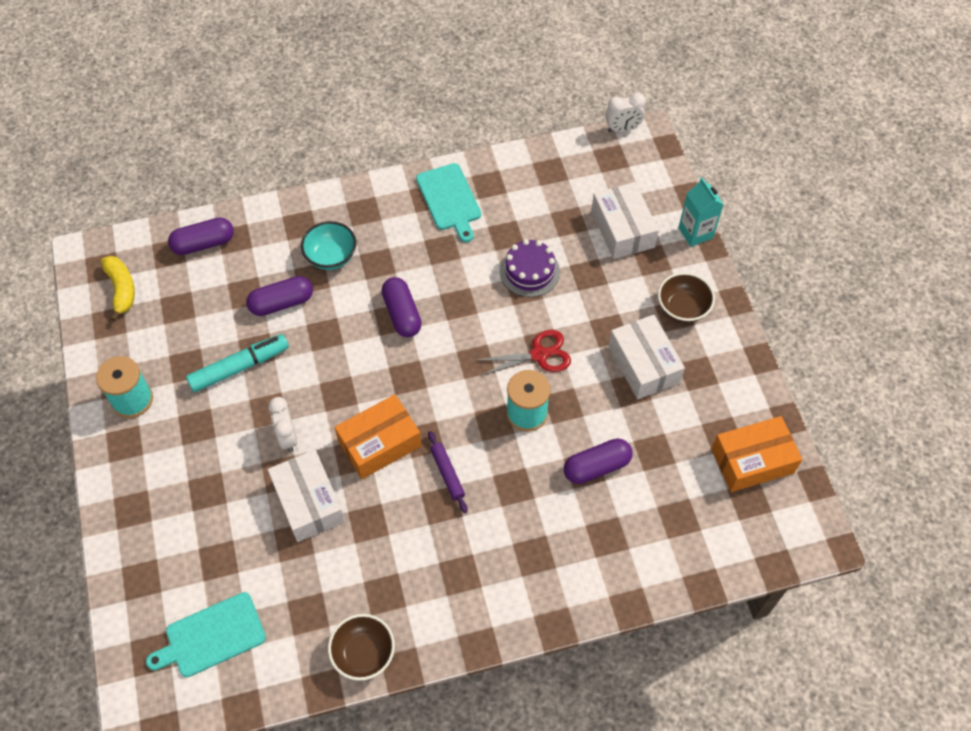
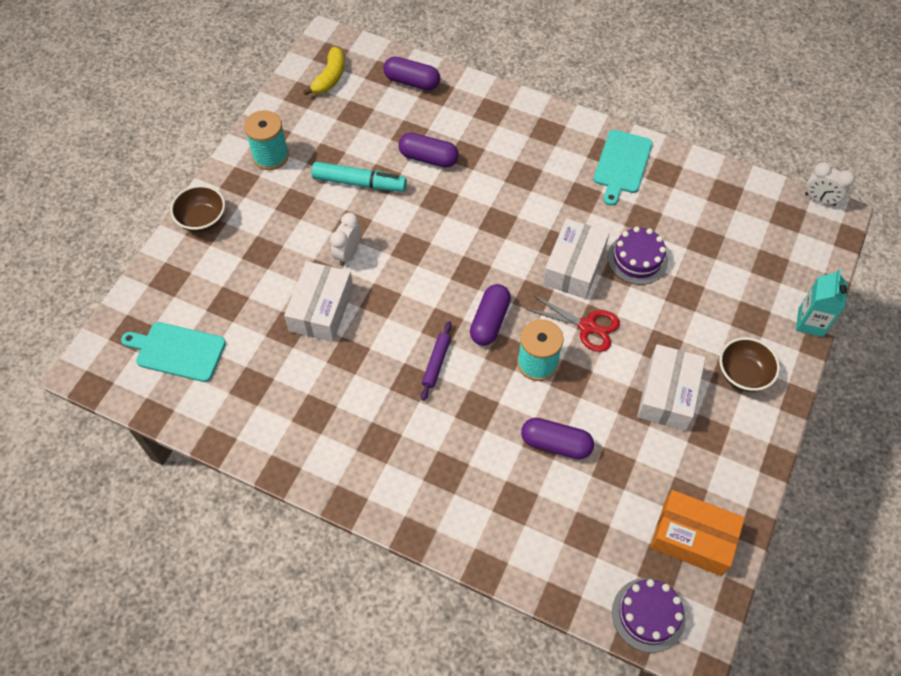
camera: 40 degrees right, 0 degrees up
turquoise bowl [301,221,356,270] -> none
brown bowl [328,614,395,681] -> brown bowl moved to [170,185,225,232]
orange box [334,394,422,479] -> none
purple capsule [381,277,422,337] -> purple capsule moved to [470,284,511,346]
white box [591,182,659,259] -> white box moved to [543,219,610,299]
none -> purple cake [612,578,685,653]

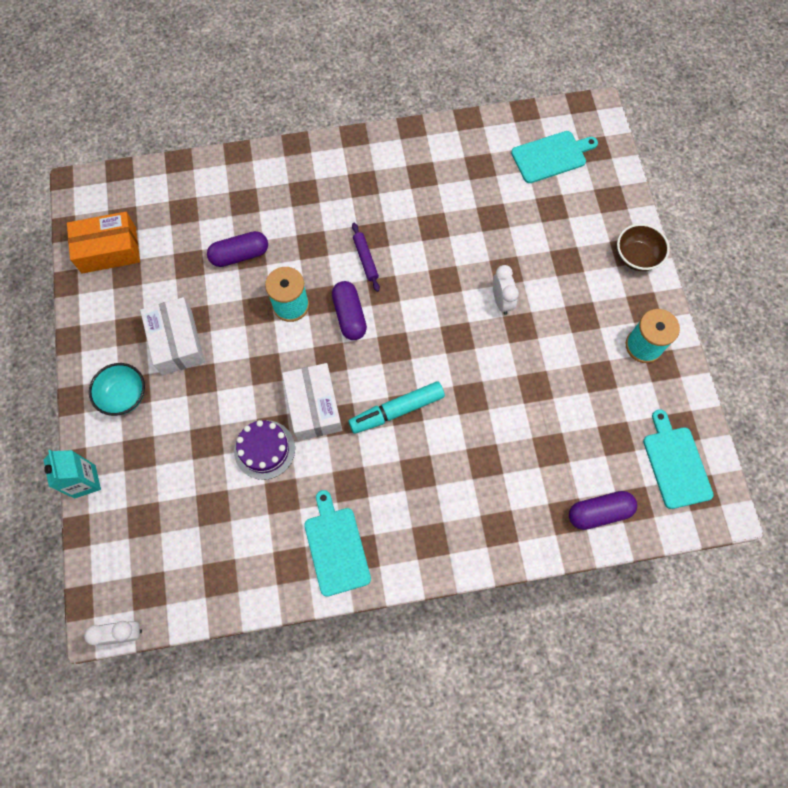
camera: 145 degrees right, 10 degrees up
white box [284,261,353,342] -> none
yellow banana [304,47,345,95] -> turquoise cutting board [643,410,713,509]
turquoise marker [312,162,407,192] -> turquoise marker moved to [348,381,445,434]
purple capsule [398,133,459,168] -> none
red scissors [526,295,620,352] -> none
purple cake [612,578,685,653] -> none
brown bowl [719,337,780,392] -> turquoise bowl [89,363,145,416]

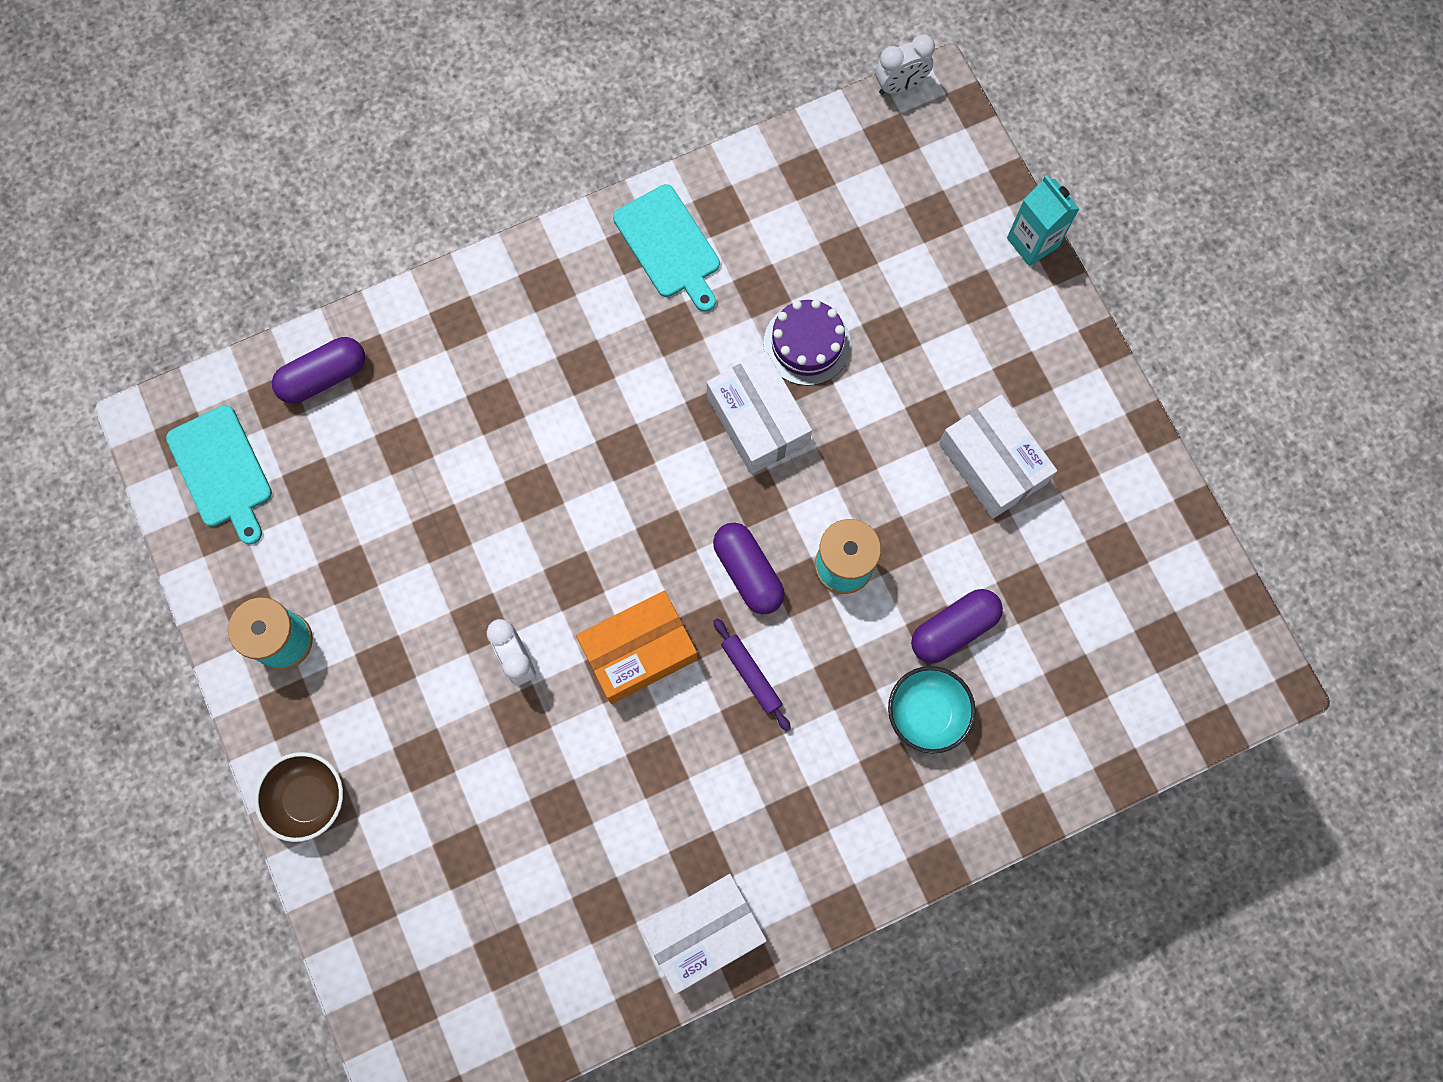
camera: 165 degrees right, 5 degrees up
orange box [67,212,140,274] -> orange box moved to [576,591,698,704]
turquoise bowl [89,363,145,416] -> turquoise bowl moved to [888,666,976,754]
turquoise marker [348,381,445,434] -> none
turquoise cutting board [511,131,598,183] -> none
none -> white box [639,874,767,994]

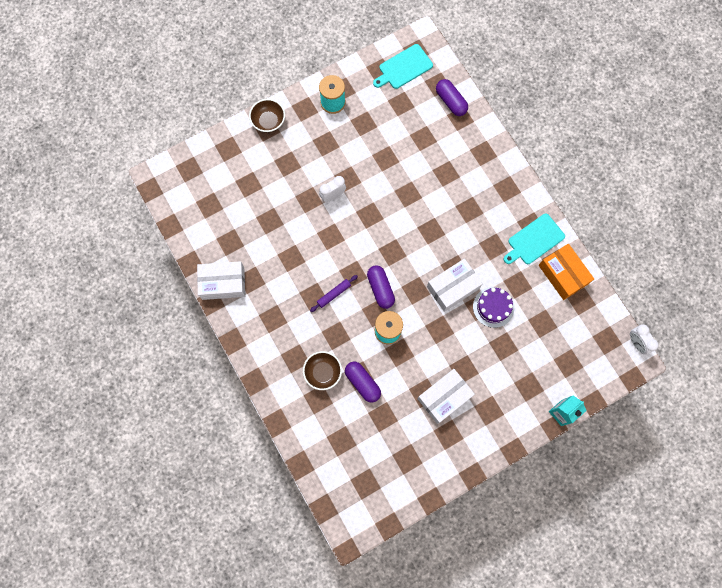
camera: 85 degrees right, 0 degrees up
orange box [576,591,698,704] -> orange box moved to [539,244,594,300]
white box [639,874,767,994] -> white box turned 60 degrees counterclockwise [197,261,245,300]
purple capsule [713,523,785,614] -> purple capsule turned 75 degrees counterclockwise [367,266,395,309]
turquoise bowl [888,666,976,754] -> brown bowl [303,351,342,390]

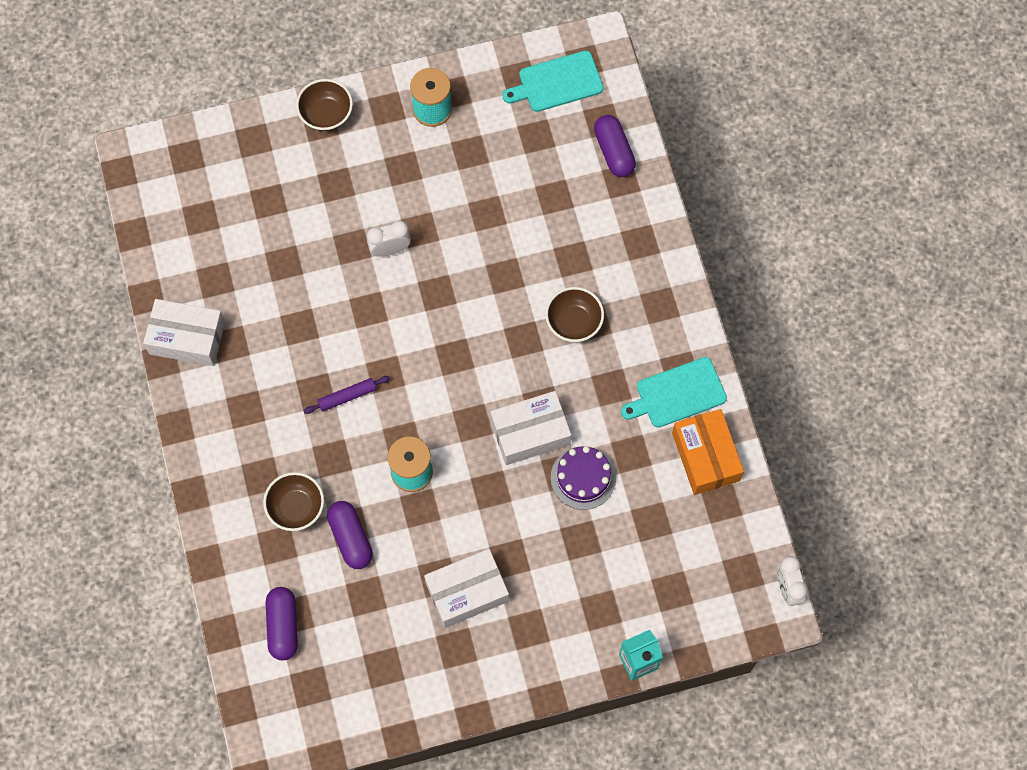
camera: 15 degrees right, 5 degrees down
purple capsule [367,266,395,309] -> purple capsule moved to [266,587,298,660]
none -> brown bowl [545,287,604,342]

